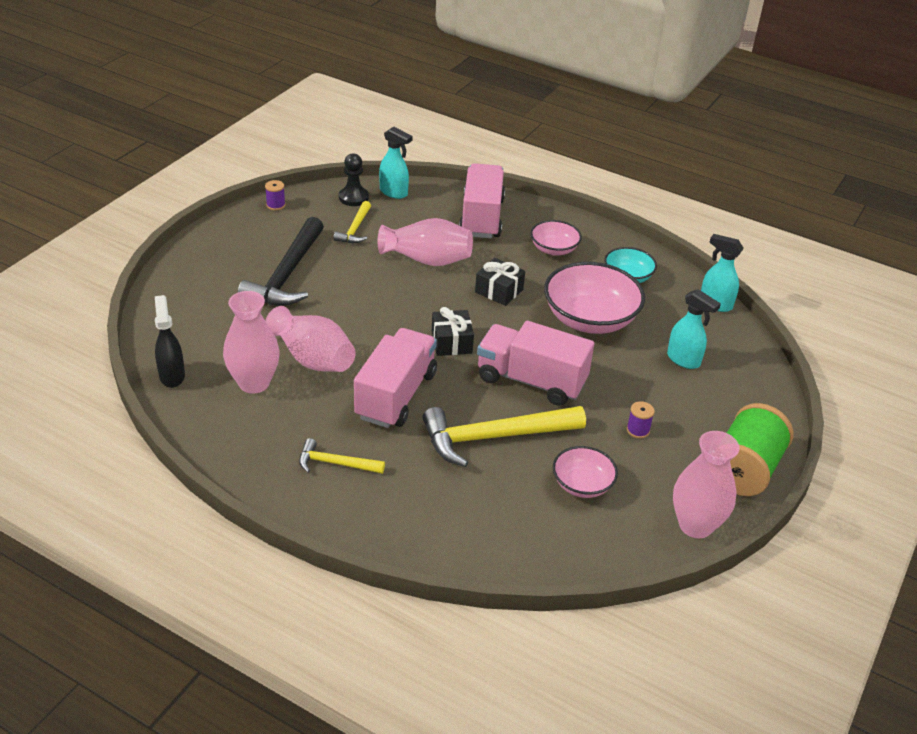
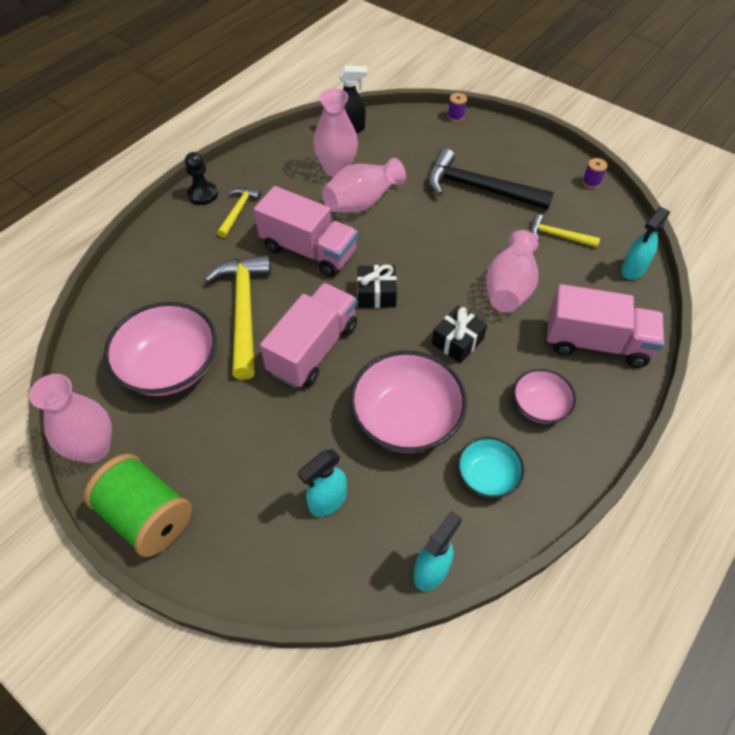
camera: 100 degrees right, 15 degrees up
black pawn [339,153,369,206] -> black pawn moved to [185,152,218,205]
pink bowl [553,446,618,498] -> pink bowl [104,302,217,396], size x1.81
purple spool [627,401,655,438] -> purple spool moved to [448,93,467,122]

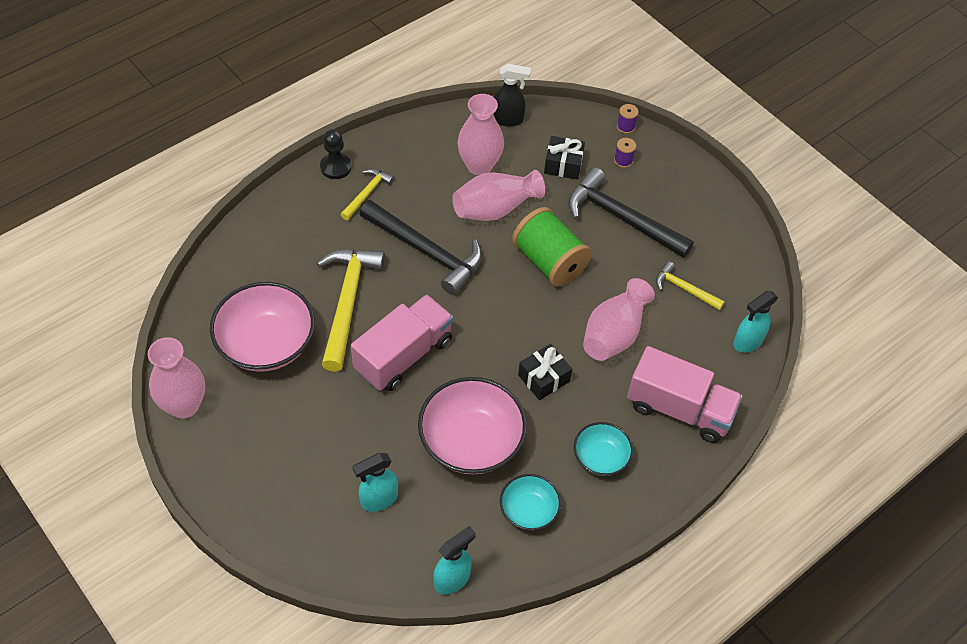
camera: 10 degrees right, 0 degrees up
green spool [84,454,192,557] -> green spool moved to [512,207,592,287]
pink truck [254,186,358,277] -> black hammer [360,200,482,295]
black gift [357,264,397,308] -> black gift moved to [544,136,585,180]
pink bowl [513,369,576,424] -> turquoise bowl [574,422,633,476]
purple spool [582,158,607,189] -> purple spool moved to [614,138,636,168]

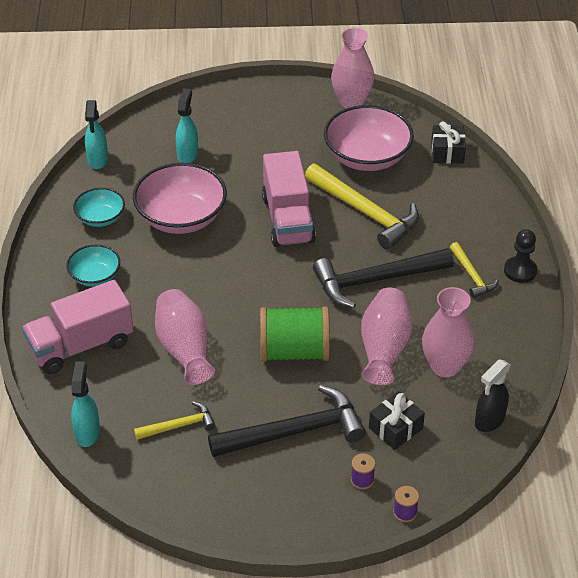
camera: 130 degrees right, 10 degrees down
black gift [518,344,572,400] -> black gift moved to [431,122,466,164]

